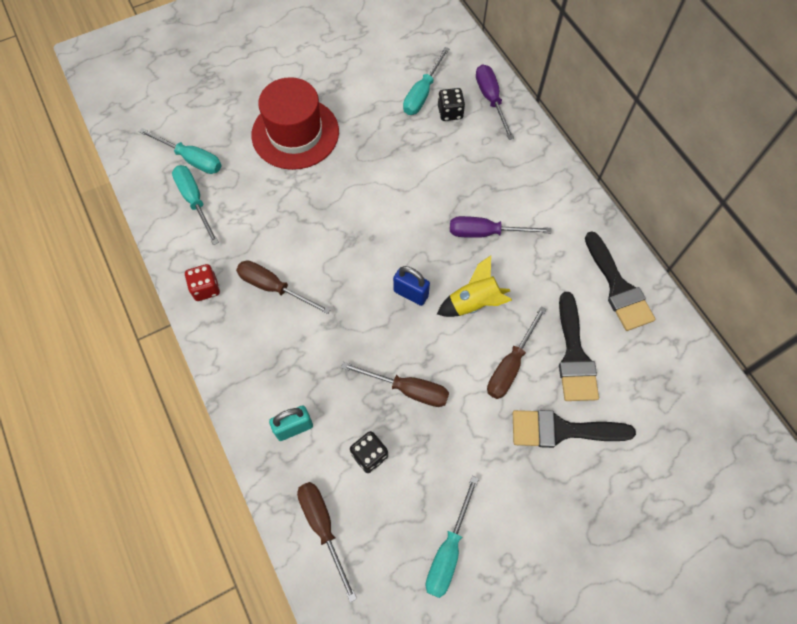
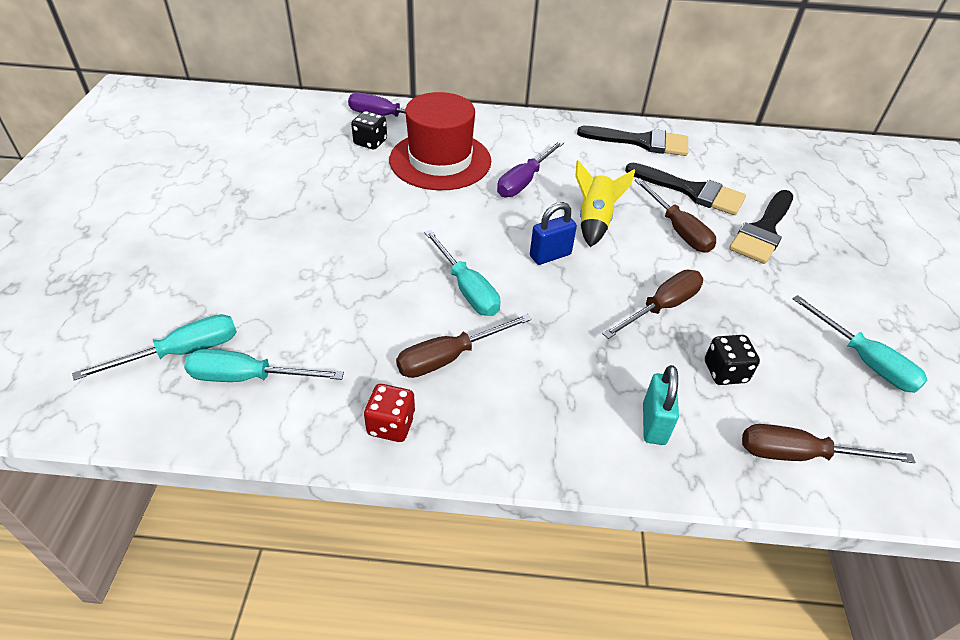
camera: 60 degrees left, 20 degrees down
red hat [251,77,339,170] -> red hat moved to [389,92,491,190]
turquoise screwdriver [403,47,450,115] -> turquoise screwdriver moved to [424,230,500,316]

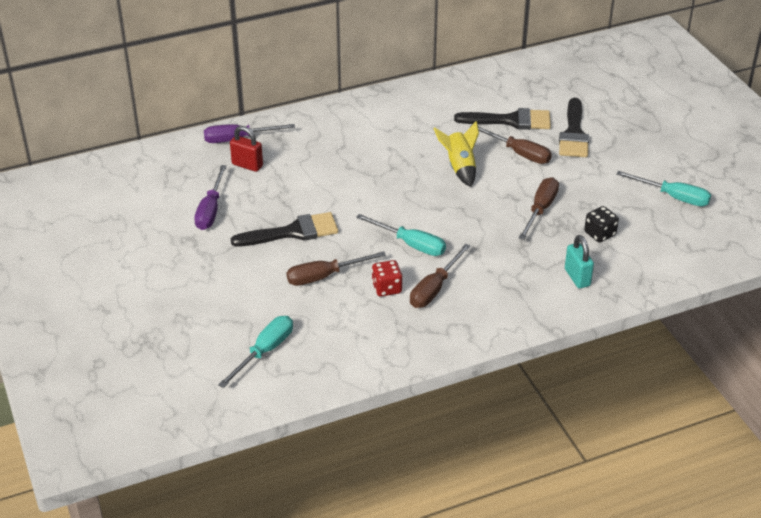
camera: 25 degrees left, 5 degrees down
turquoise screwdriver [184,349,344,382] -> none
black dice [351,111,387,150] -> red padlock [230,126,263,172]
red dice [364,384,415,442] -> red dice moved to [372,260,403,297]
red hat [389,92,491,190] -> none
purple screwdriver [497,140,564,197] -> purple screwdriver moved to [194,165,227,230]
blue padlock [530,202,577,265] -> none
black brush [577,126,688,156] -> black brush moved to [231,212,338,247]
brown screwdriver [742,424,915,463] -> brown screwdriver moved to [286,251,386,286]

